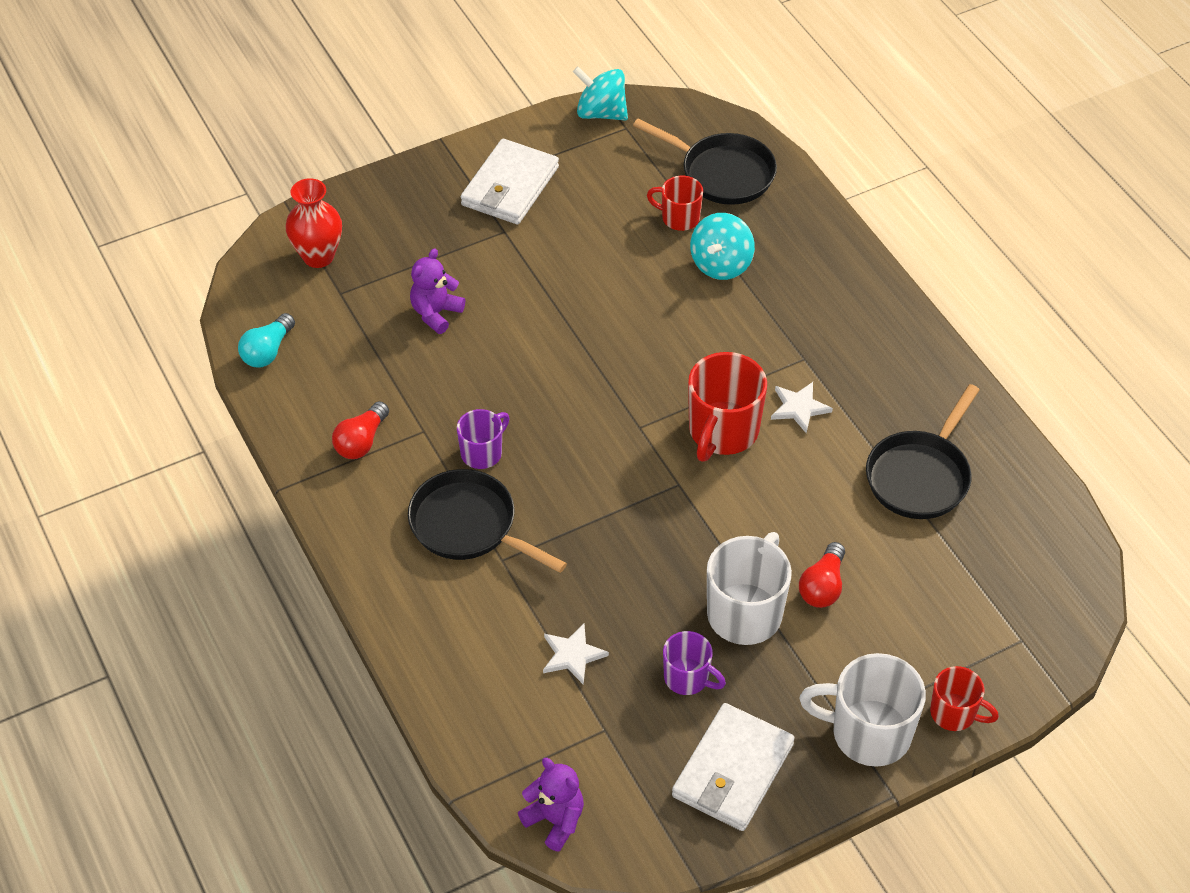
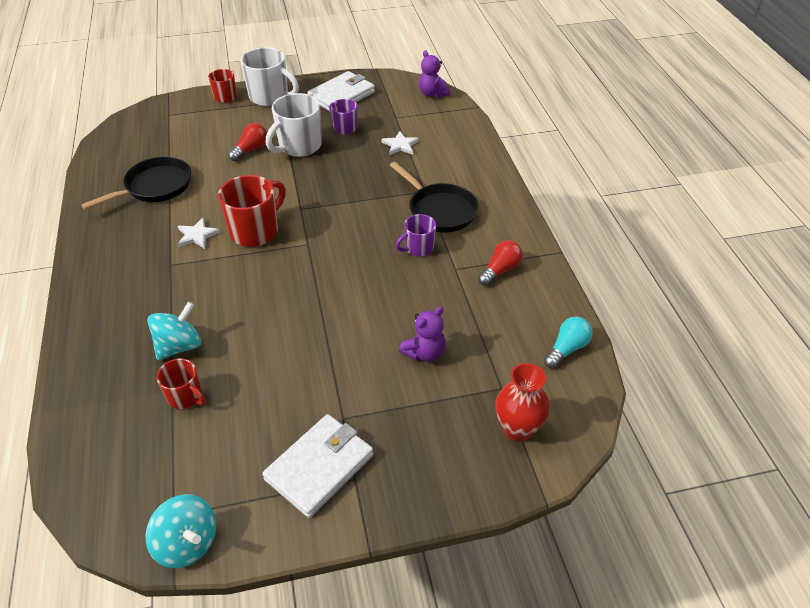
camera: 165 degrees left, 5 degrees down
black pan [633,118,777,205] -> none

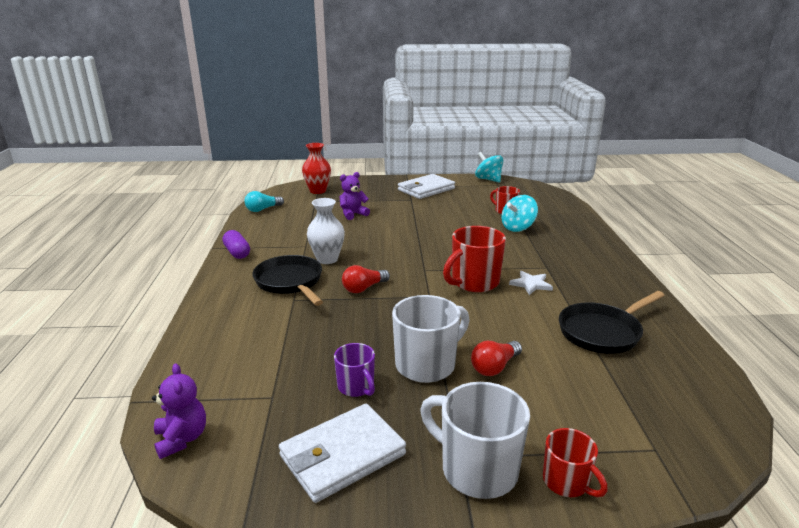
camera: 170 degrees left, 20 degrees down
white star [381,131,419,155] -> none
purple mug [396,214,436,256] -> white vase [307,198,345,264]
red light bulb [478,240,523,286] -> red light bulb moved to [342,265,390,293]
none -> purple capsule [222,230,250,259]

